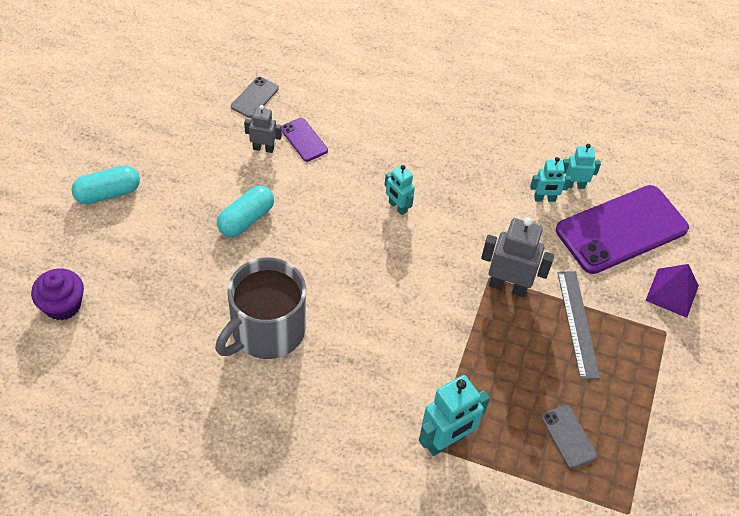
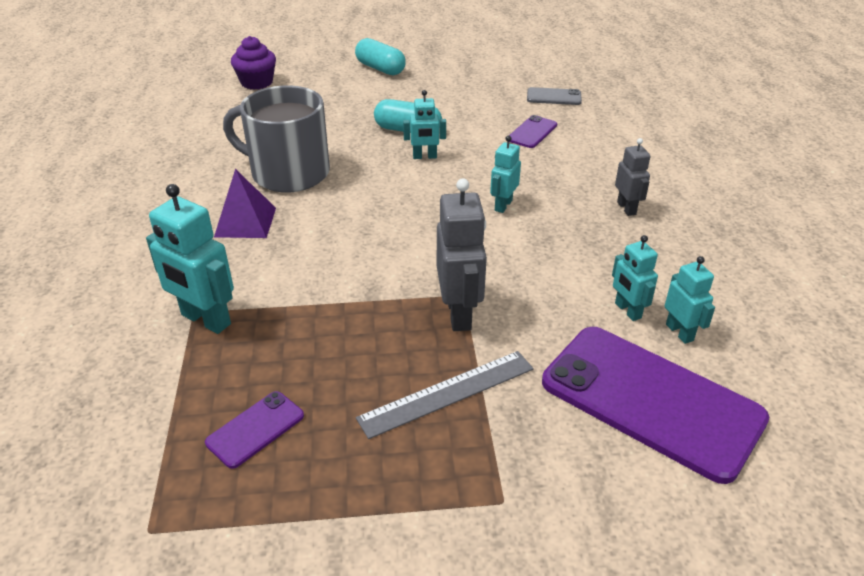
camera: 70 degrees right, 15 degrees down
grey robot [244,105,282,153] -> grey robot moved to [615,138,650,216]
grey phone [541,405,597,469] -> purple phone [205,391,304,469]
purple pyramid [645,264,699,318] -> purple pyramid moved to [214,169,276,238]
none -> turquoise robot [403,90,446,159]

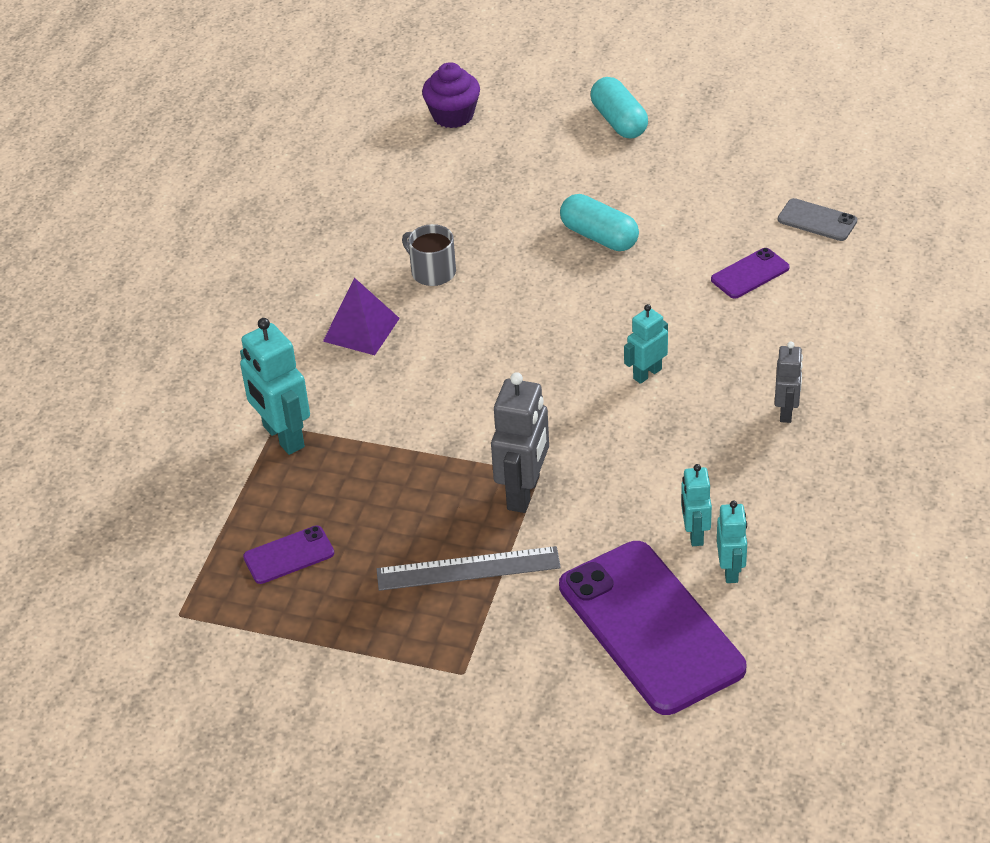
camera: 25 degrees right, 5 degrees up
grey mug [223,85,330,192] -> grey mug [402,224,456,286], size x0.49
turquoise robot [403,90,446,159] -> none

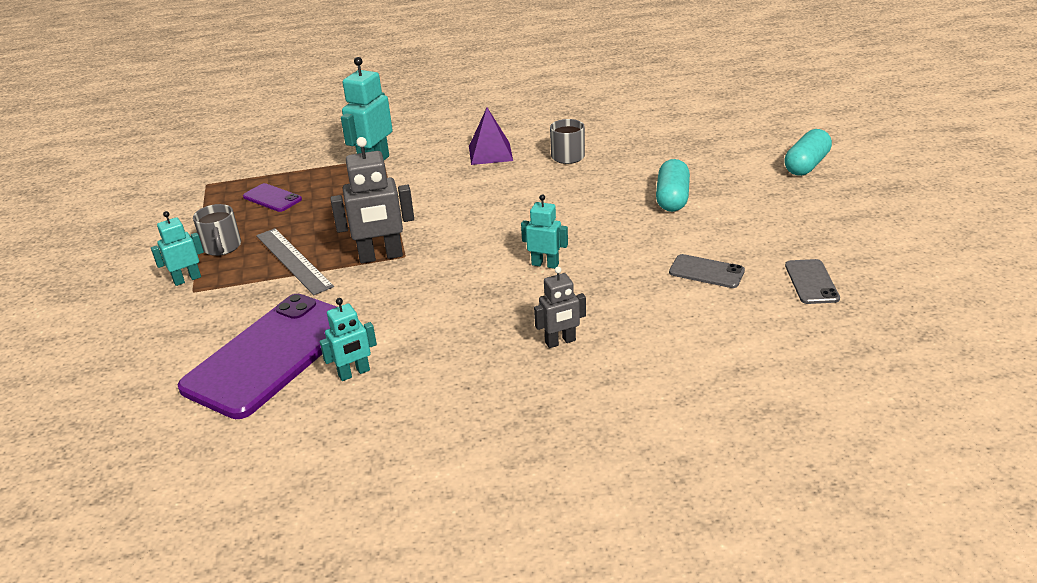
camera: 60 degrees right, 10 degrees down
purple cupcake [422,62,480,128] -> none
turquoise robot [681,464,712,546] -> turquoise robot moved to [151,211,204,286]
purple phone [711,248,789,299] -> grey phone [669,254,745,288]
none -> grey mug [193,204,241,256]

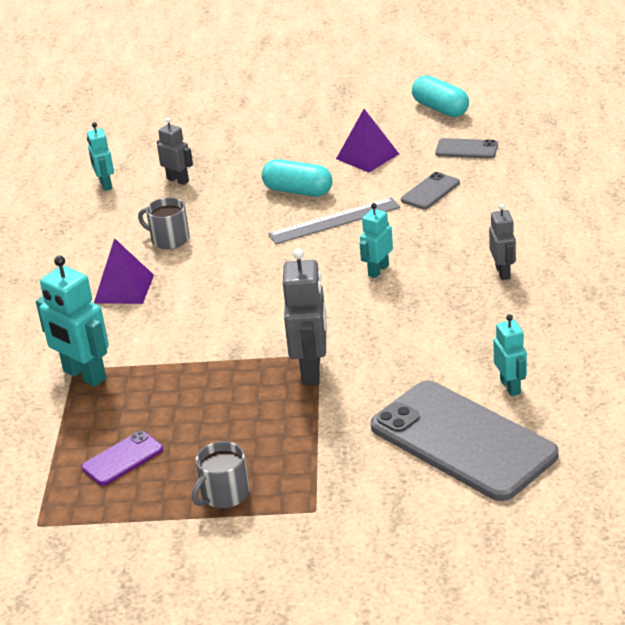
camera: 75 degrees left, 0 degrees up
turquoise robot [151,211,204,286] -> turquoise robot moved to [87,122,114,191]
purple phone [178,294,337,419] -> grey phone [371,380,559,501]
grey mug [193,204,241,256] -> grey mug turned 135 degrees clockwise [192,441,250,508]
grey ruler [256,228,334,295] -> grey ruler moved to [268,197,400,244]
turquoise capsule [784,129,832,176] -> turquoise capsule moved to [412,75,469,117]
none -> grey robot [157,118,193,185]
none -> purple pyramid [336,109,399,172]

